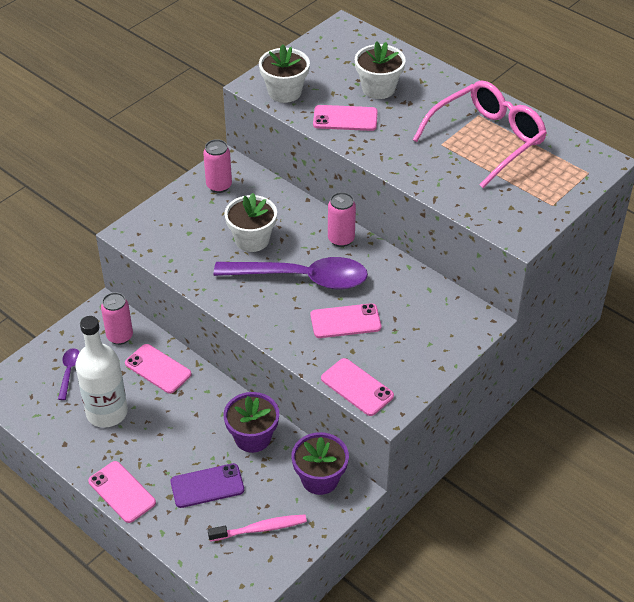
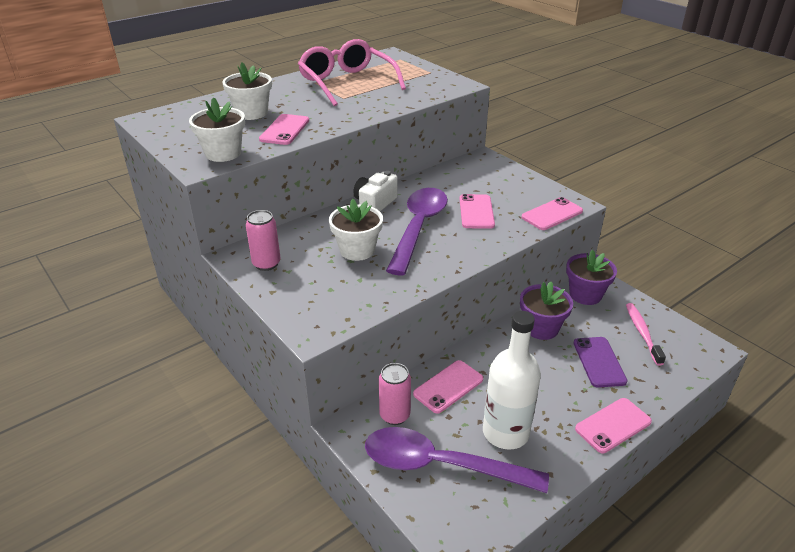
camera: 80 degrees left, 10 degrees down
purple spoon [58,348,80,400] -> purple spoon [365,427,549,493], size x2.38
pink can [328,192,356,247] -> white camera [353,171,398,211]

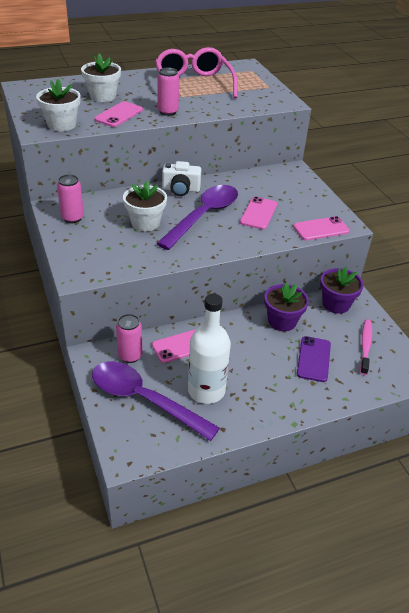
camera: 15 degrees right, 5 degrees up
white camera [353,171,398,211] -> white camera turned 135 degrees counterclockwise [162,161,201,196]
pink phone [575,398,652,453] -> none
none -> pink can [157,68,179,116]

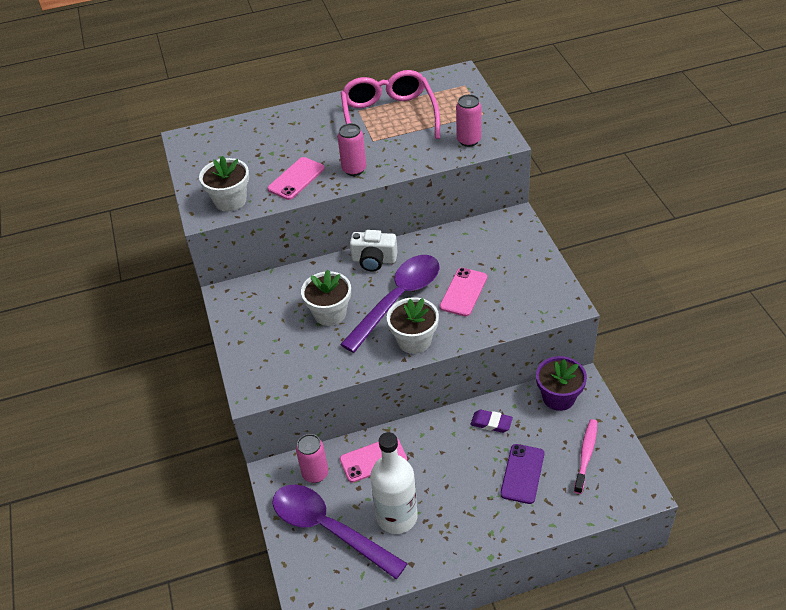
camera: 10 degrees right, 5 degrees up
pink can [57,174,84,223] -> pink can moved to [456,94,481,147]
white flower pot [81,53,121,102] -> white flower pot moved to [387,297,439,354]
purple flower pot [264,283,309,331] -> purple eraser [471,410,513,433]
pink phone [293,216,350,241] -> none

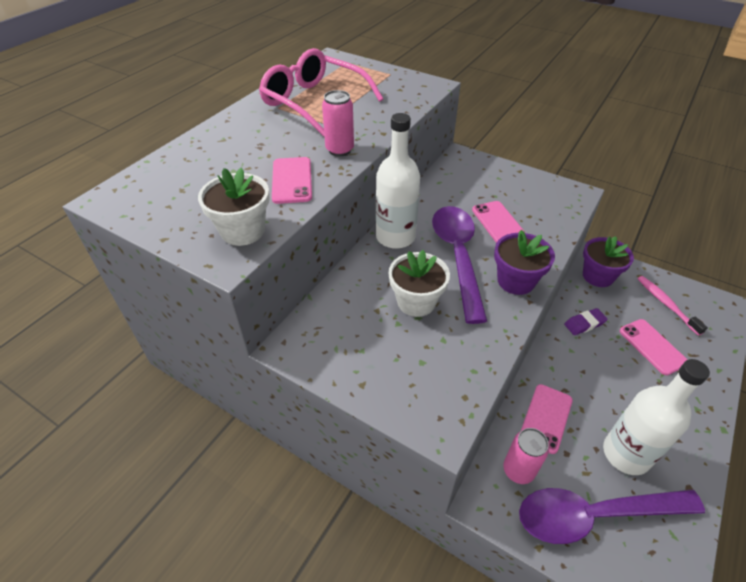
camera: 45 degrees left, 0 degrees up
white camera [350,230,398,272] -> white bottle [376,113,420,249]
white flower pot [387,297,439,354] -> purple flower pot [494,229,555,295]
pink can [456,94,481,147] -> none
purple phone [500,444,544,504] -> pink phone [620,319,688,375]

